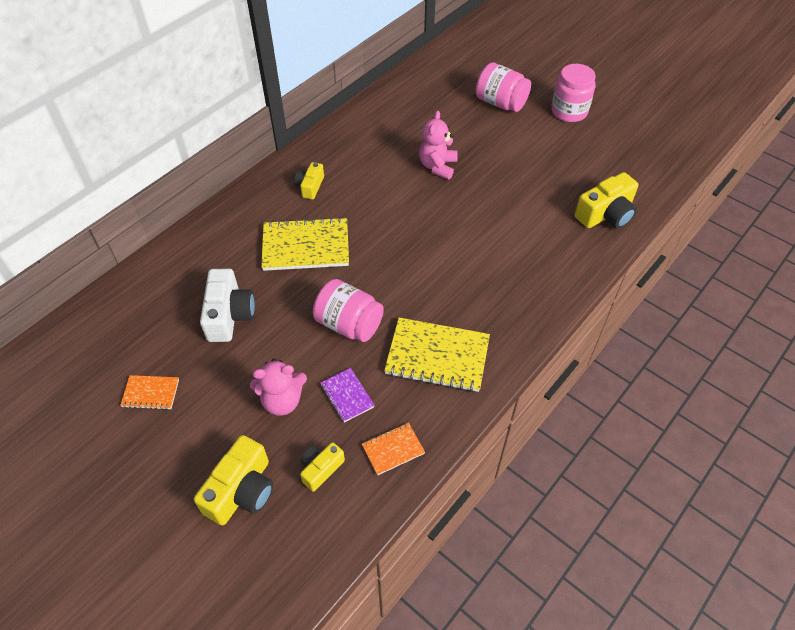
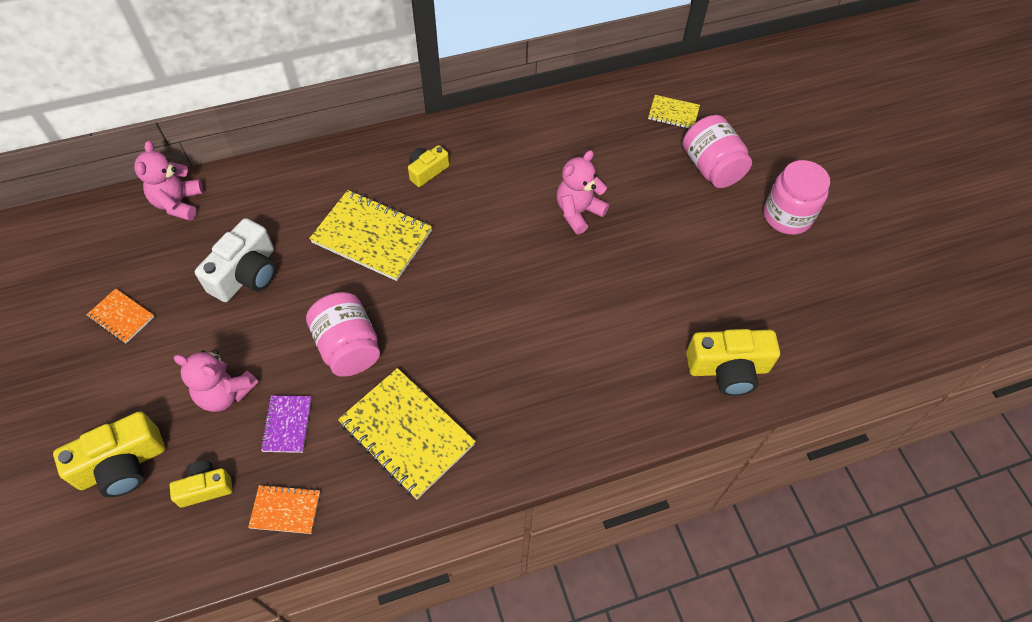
camera: 30 degrees right, 5 degrees up
none -> pink teddy bear [134,141,203,221]
none -> yellow notebook [648,95,700,129]

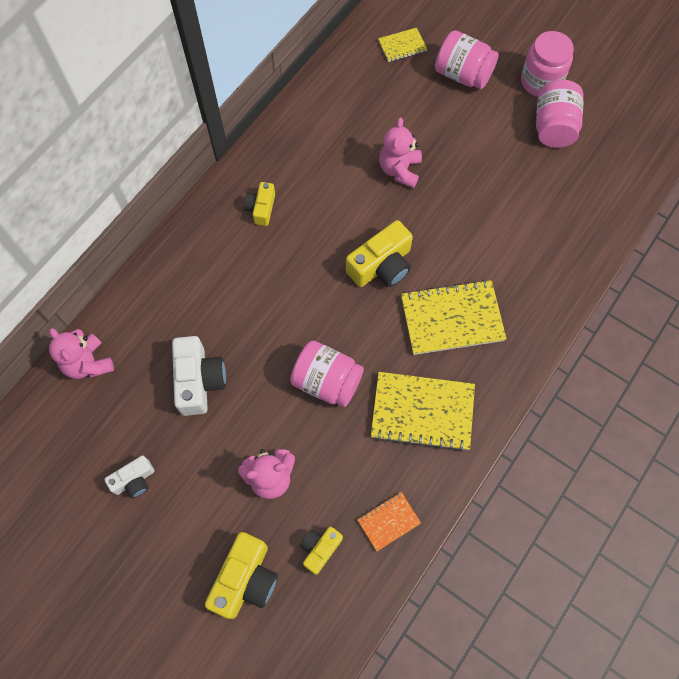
camera: 35 degrees left, 10 degrees up
orange notebook [87,288,154,344] -> white camera [104,456,154,498]
purple notebook [260,396,312,453] -> none
yellow notebook [309,190,432,281] -> yellow notebook moved to [401,280,507,355]
yellow camera [686,329,780,396] -> yellow camera moved to [346,220,413,287]
none -> pink jar [536,80,583,148]

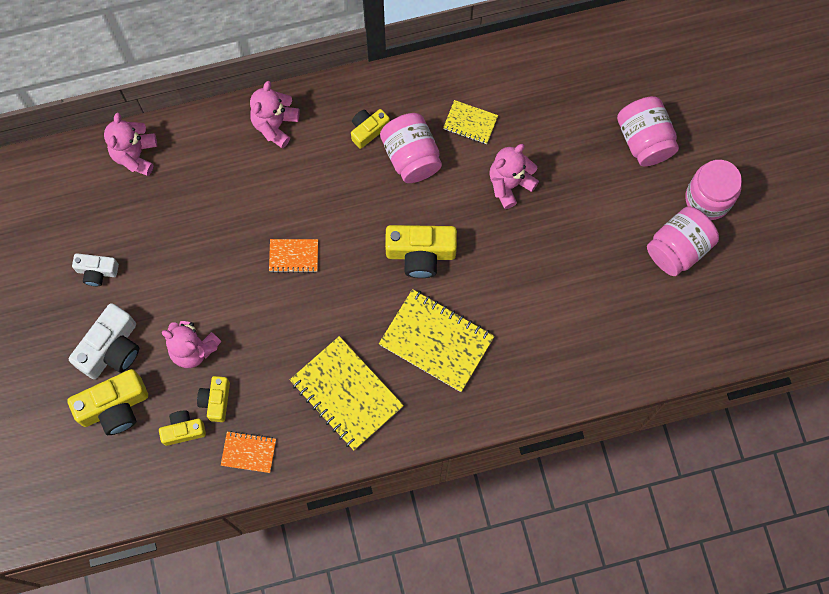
camera: 40 degrees right, 5 degrees up
white camera [172,336,226,416] -> white camera moved to [69,303,139,379]
pink jar [290,341,364,407] -> pink jar moved to [380,113,442,183]
yellow notebook [378,28,427,62] -> yellow notebook moved to [443,100,498,144]
none -> yellow camera [197,376,230,422]
none -> pink teddy bear [250,81,300,148]
none -> orange notebook [269,239,318,273]

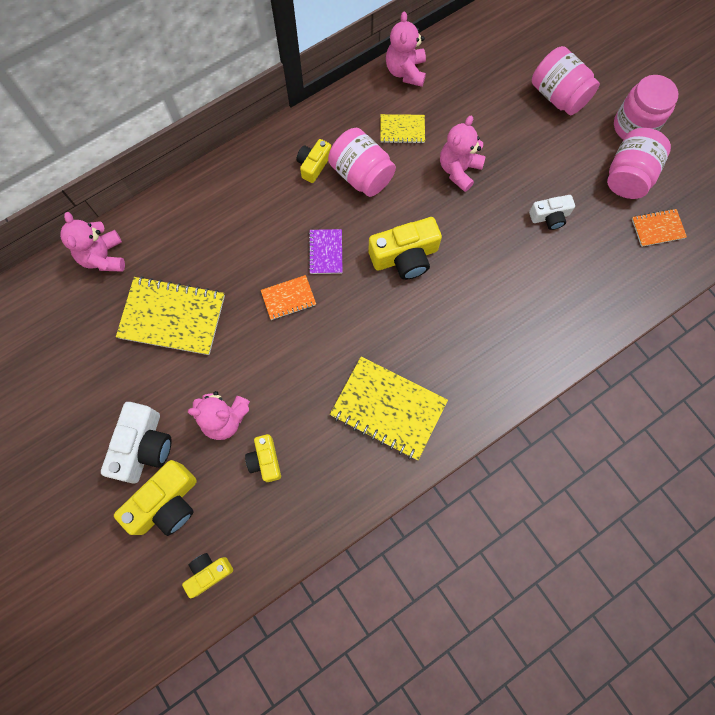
camera: 20 degrees left, 0 degrees up
white camera [72,253,119,286] -> white camera moved to [529,195,575,230]
yellow camera [159,411,206,446] -> yellow camera moved to [182,553,233,598]
orange notebook [221,431,276,473] -> orange notebook moved to [632,209,687,247]
pink teddy bear [250,81,300,148] -> pink teddy bear moved to [386,11,426,87]
yellow notebook [379,289,495,392] -> yellow notebook moved to [116,276,225,355]
none -> purple notebook [308,229,343,274]

